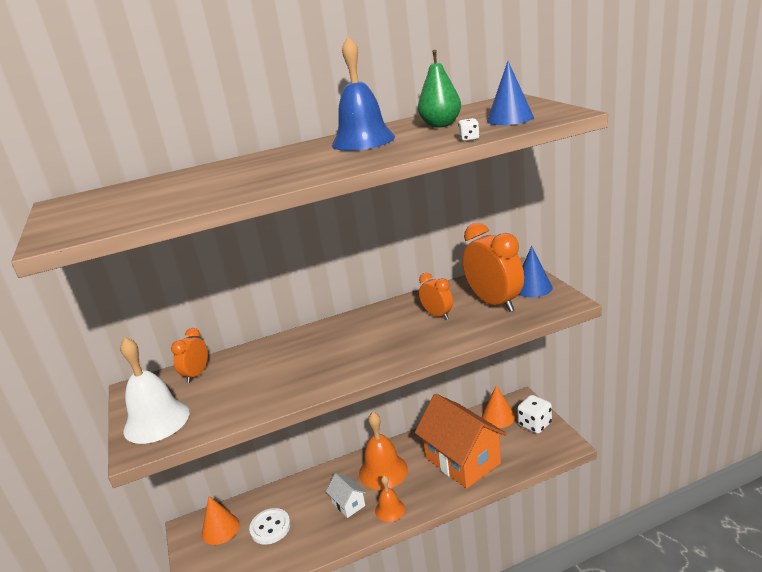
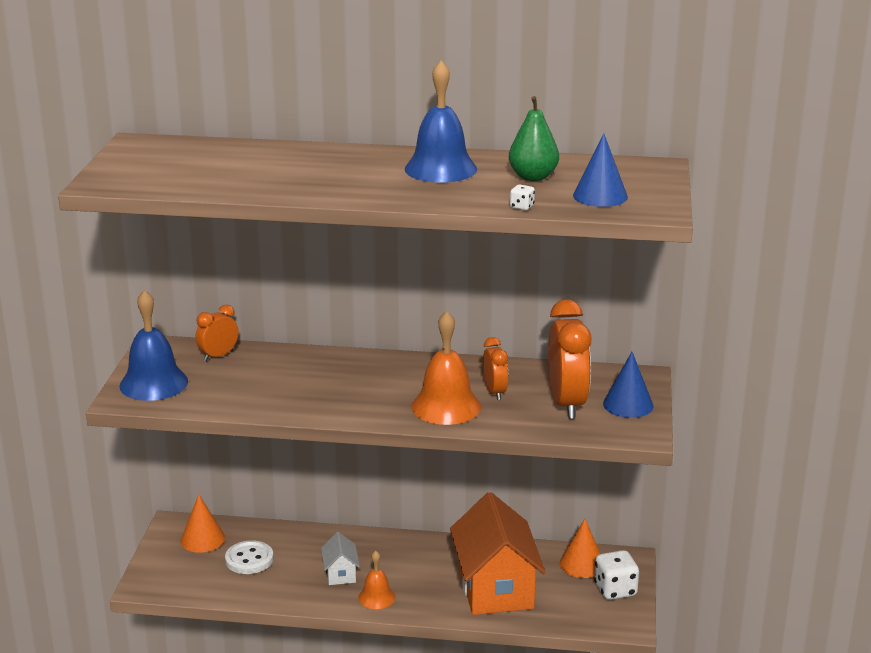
camera: 25 degrees right, 0 degrees up
white bell [120,337,190,444] -> blue bell [119,290,188,401]
orange bell [359,412,408,490] -> orange bell moved to [411,311,481,425]

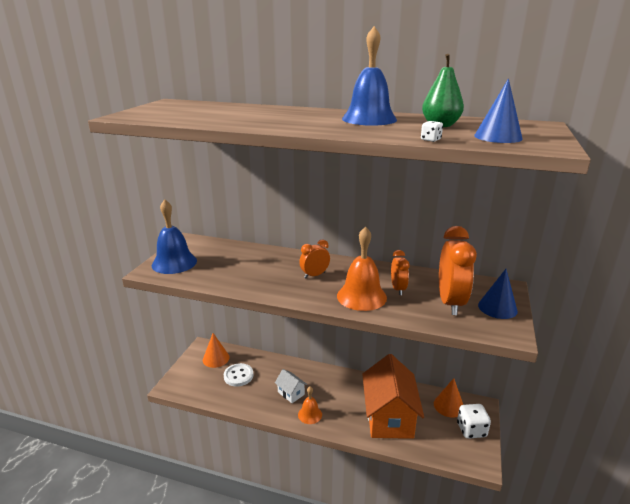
camera: 10 degrees right, 0 degrees up
orange clock [195,304,238,361] -> orange clock moved to [299,240,330,278]
white house [321,532,360,585] -> white house turned 45 degrees counterclockwise [275,369,307,403]

